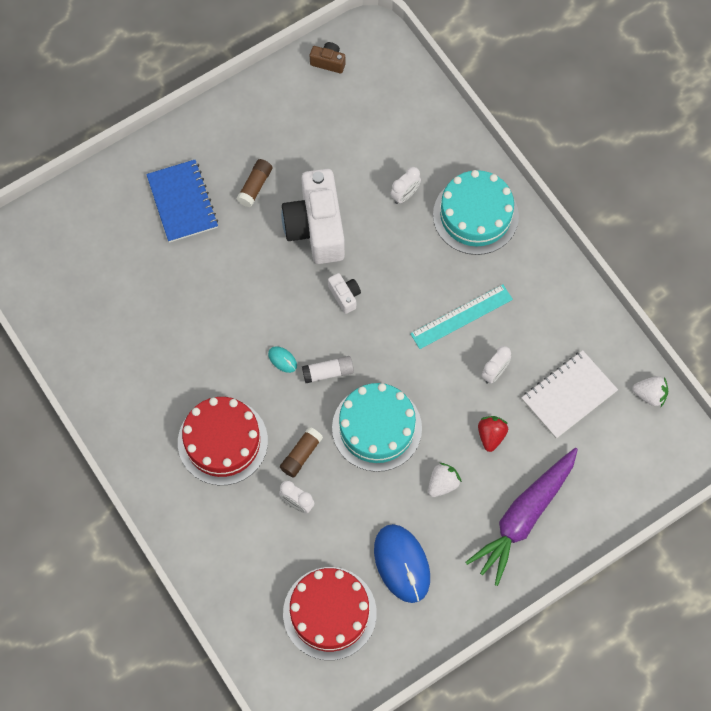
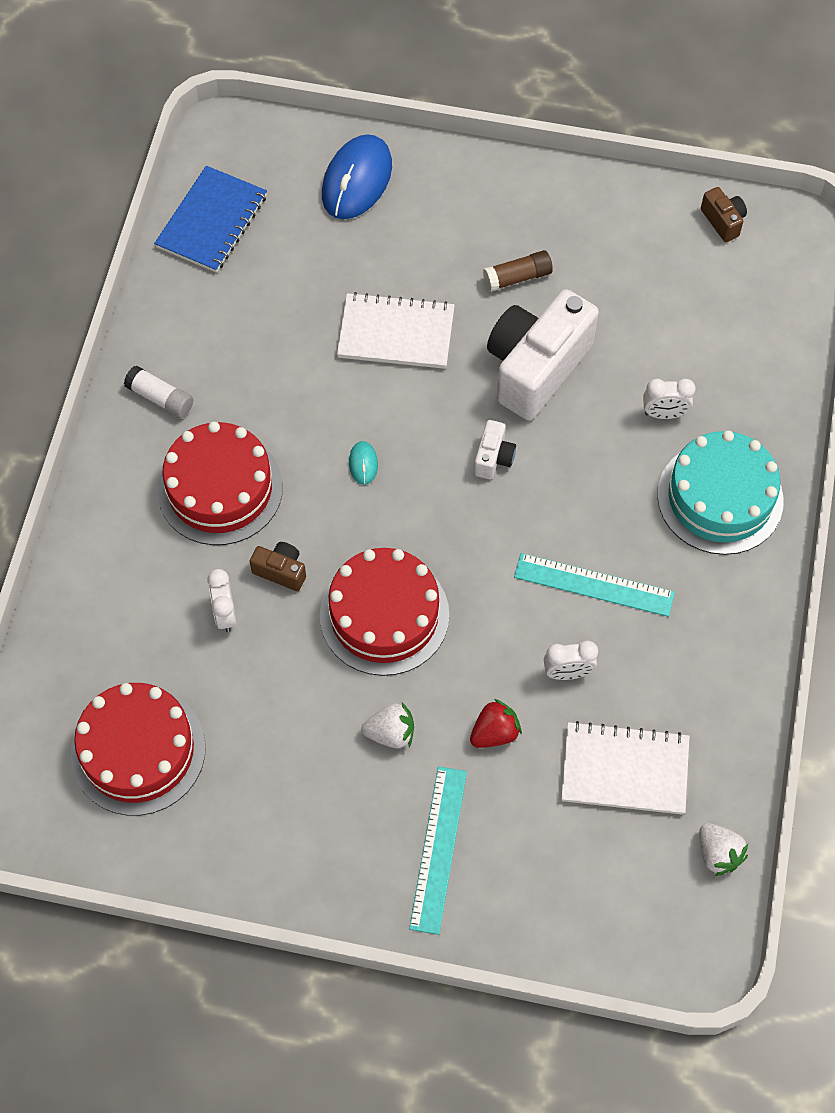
camera: 45 degrees right, 5 degrees down
blue notebook [146,160,218,243] -> blue notebook moved to [154,166,267,273]
brown glue stick [280,427,323,477] -> brown camera [250,542,306,591]
white glue stick [302,356,354,383] -> white glue stick moved to [124,365,193,418]
turquoise cake [332,383,422,472] -> red cake [320,548,449,676]
blue mouse [374,524,430,603] -> blue mouse moved to [322,134,392,219]
purple carrot [466,448,578,586] -> turquoise ruler [409,766,467,935]
none -> white notebook [337,292,455,369]

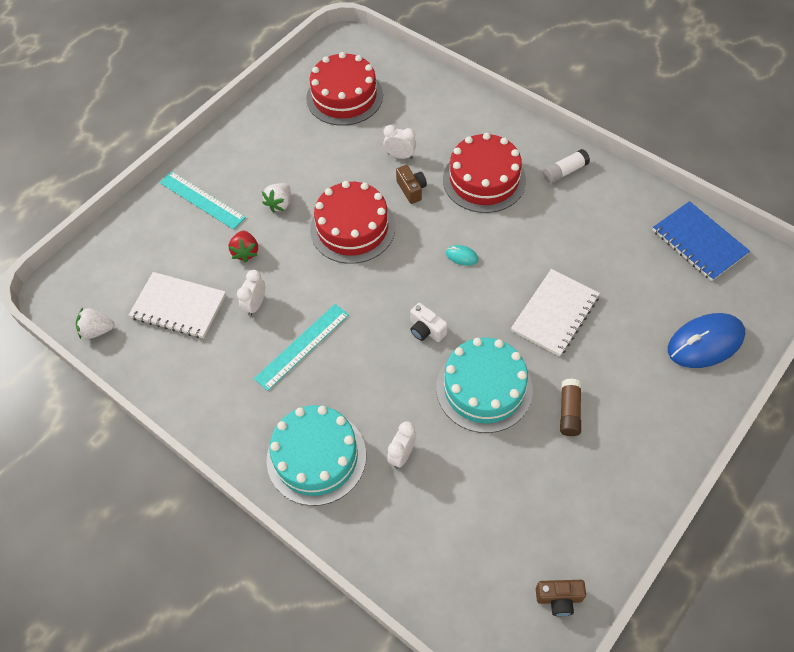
camera: 120 degrees right, 5 degrees down
brown camera [250,542,306,591] -> brown camera turned 75 degrees counterclockwise [396,165,427,204]
blue mouse [322,134,392,219] -> blue mouse turned 75 degrees counterclockwise [668,313,745,368]
white camera [487,289,599,420] -> turquoise cake [436,338,533,433]
white notebook [561,721,689,815] -> white notebook turned 75 degrees clockwise [129,272,226,338]

